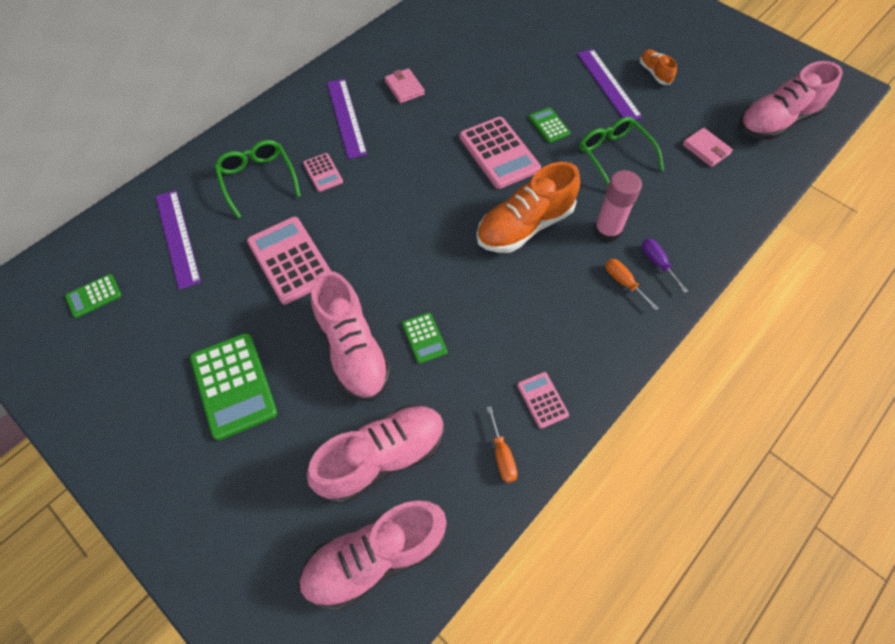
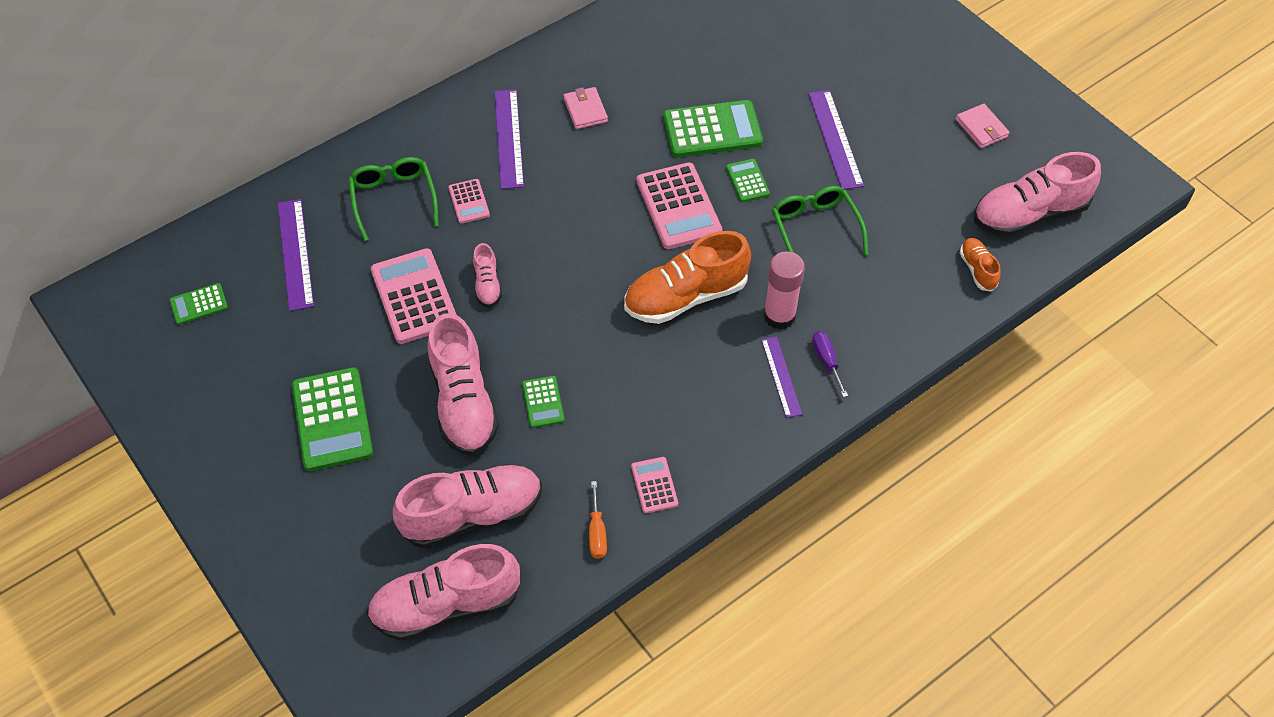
camera: 10 degrees right, 5 degrees down
orange screwdriver [606,259,659,311] -> purple ruler [761,336,802,418]
orange shoe [640,50,677,85] -> orange shoe moved to [960,238,1001,291]
pink wallet [683,128,733,167] -> pink wallet moved to [956,104,1010,148]
none -> pink shoe [473,243,502,307]
none -> green calculator [663,100,763,157]

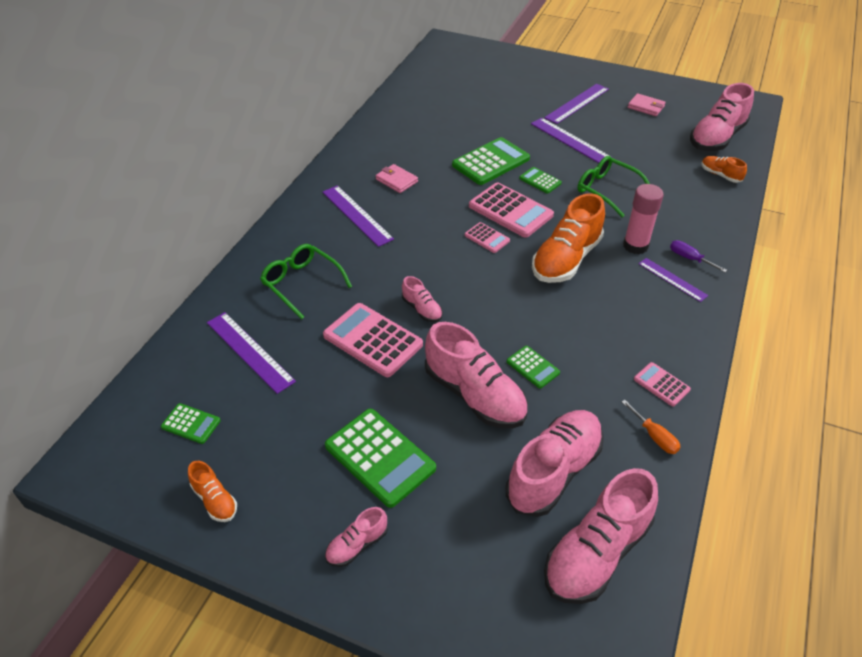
camera: 30 degrees left, 10 degrees down
green calculator [169,283,228,325] -> green calculator turned 105 degrees counterclockwise [161,403,221,444]
pink calculator [448,179,490,224] -> pink calculator moved to [465,222,510,253]
none -> orange shoe [188,461,237,522]
none -> pink shoe [325,507,388,567]
none -> purple ruler [544,84,609,124]

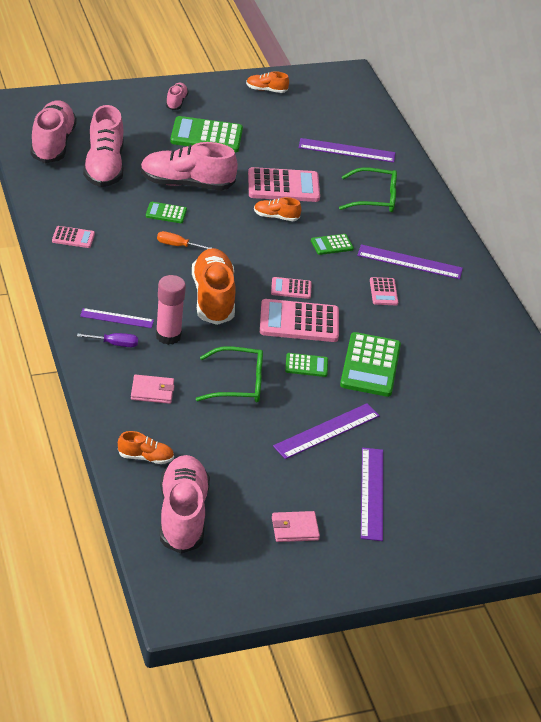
camera: 135 degrees right, 5 degrees down
green calculator [161,403,221,444] -> green calculator moved to [311,234,354,255]
pink wallet [376,164,418,193] -> pink wallet moved to [131,375,175,404]
pink shoe [402,276,443,322] -> orange shoe [254,197,301,221]
purple ruler [531,118,609,163] -> purple ruler turned 45 degrees counterclockwise [273,403,380,459]
orange screwdriver [622,400,681,454] -> orange screwdriver moved to [157,231,211,249]
none -> pink calculator [370,277,398,305]

